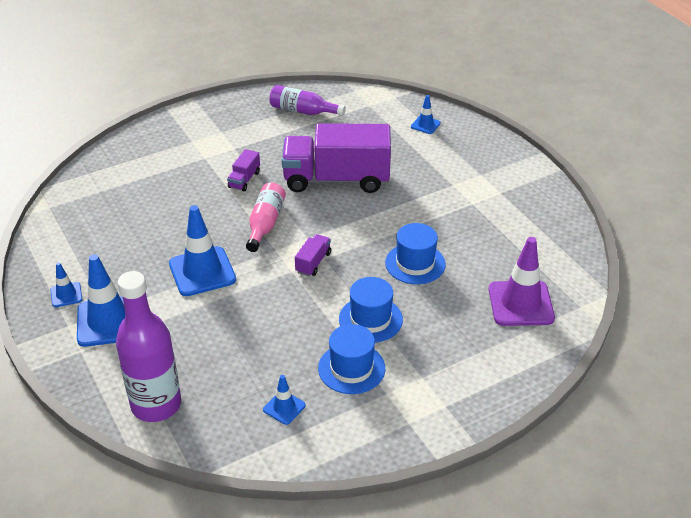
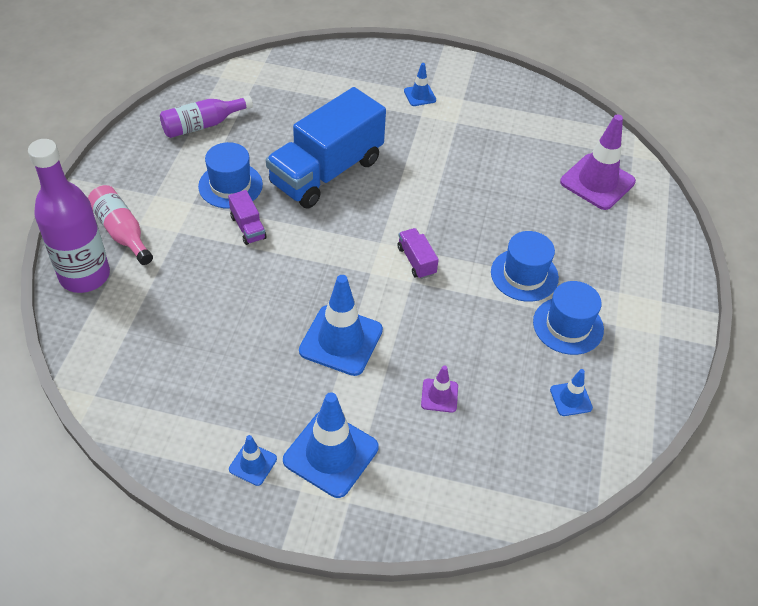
camera: 50 degrees left, 10 degrees up
purple bottle [116,271,181,422] -> purple bottle moved to [28,139,110,293]
pink bottle [246,182,286,252] -> pink bottle moved to [88,185,153,265]
purple truck [282,123,391,193] -> blue truck [266,87,386,208]
blue hat [385,223,446,284] -> blue hat moved to [198,142,263,209]
blue traffic cone [411,95,441,134] -> blue traffic cone moved to [404,63,436,106]
none -> purple traffic cone [421,365,458,413]

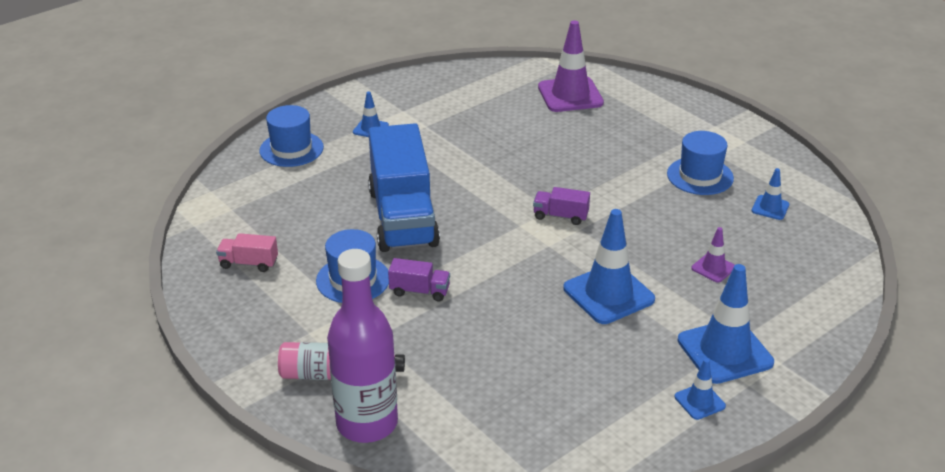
camera: 50 degrees left, 15 degrees down
purple bottle [160,95,253,138] -> pink truck [216,233,278,272]
blue hat [491,231,559,302] -> blue hat moved to [259,105,324,167]

